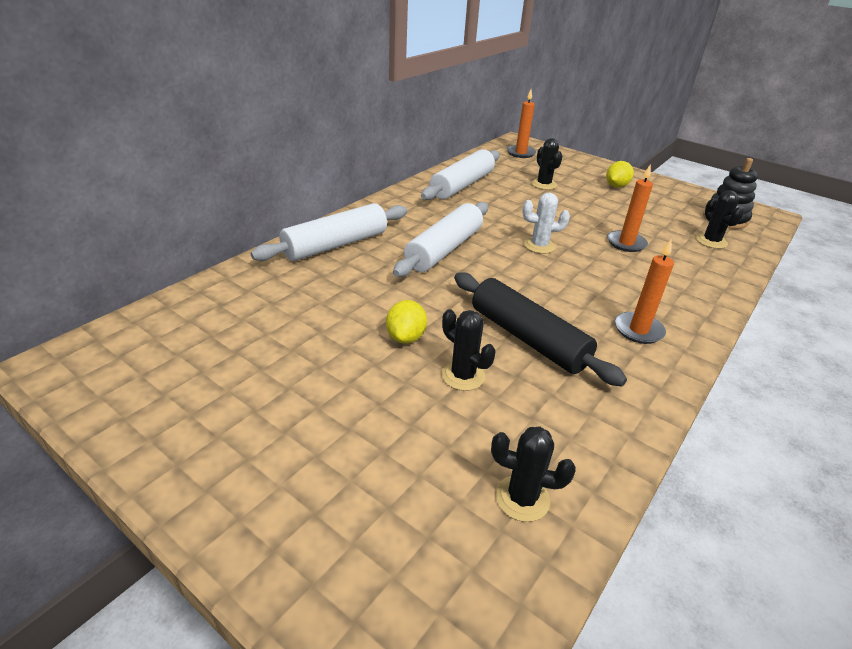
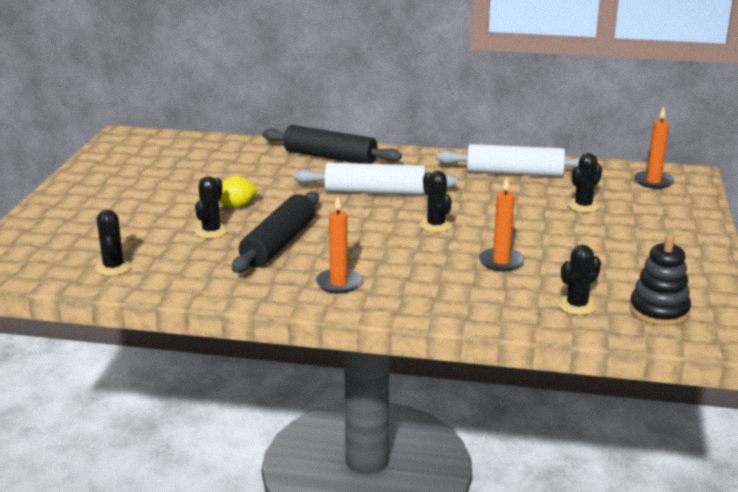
camera: 65 degrees right, 10 degrees down
white rolling pin [251,203,407,261] -> black rolling pin [262,125,402,164]
white cactus [522,192,570,254] -> black cactus [420,171,452,232]
yellow lemon [606,161,634,188] -> none

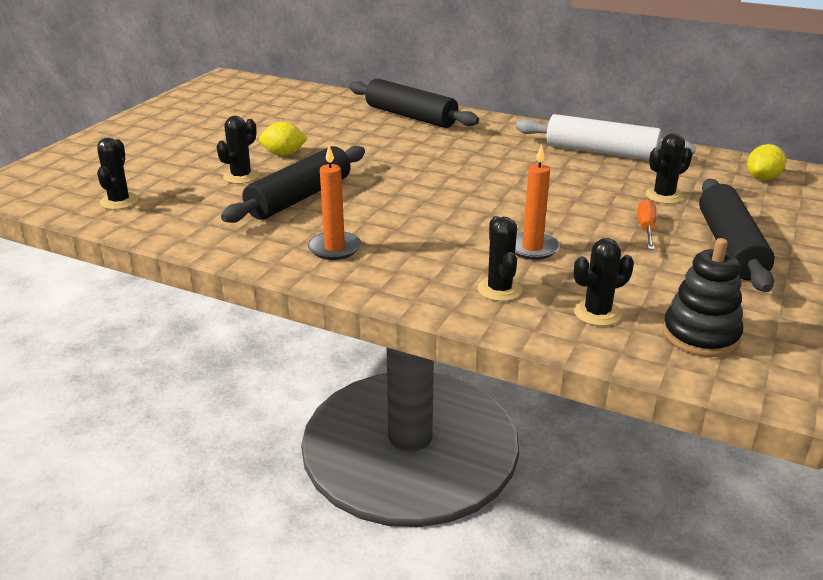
camera: 15 degrees right, 5 degrees up
white rolling pin [294,162,458,195] -> none
black cactus [420,171,452,232] -> black cactus moved to [477,216,523,301]
orange candle [634,106,674,189] -> yellow lemon [747,144,786,180]
none -> orange screwdriver [637,200,656,250]
none -> black rolling pin [699,179,775,292]

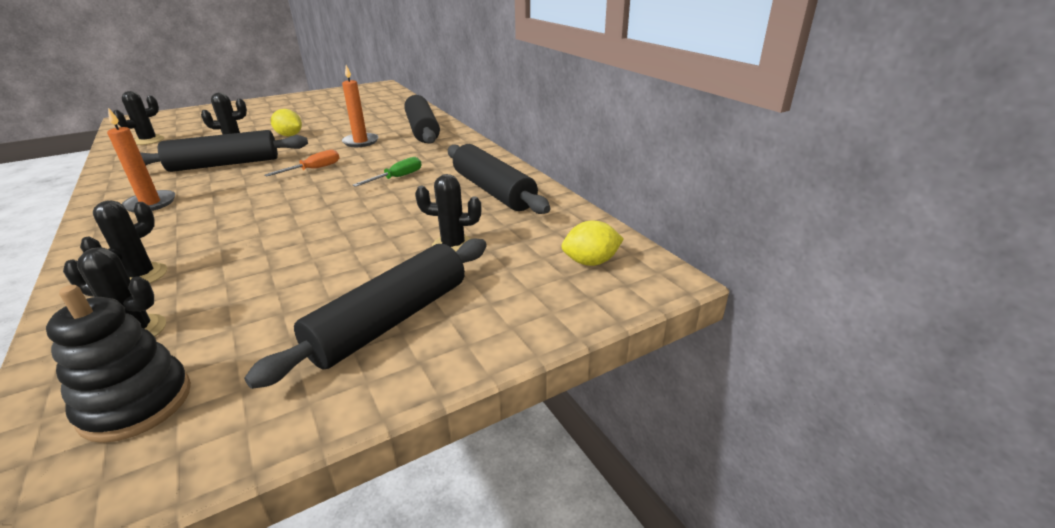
camera: 35 degrees right, 0 degrees up
orange candle [515,144,560,260] -> orange candle moved to [342,65,379,147]
white rolling pin [516,114,696,160] -> black rolling pin [448,144,550,214]
orange screwdriver [637,200,656,250] -> orange screwdriver moved to [265,150,339,177]
none -> green screwdriver [353,157,422,187]

